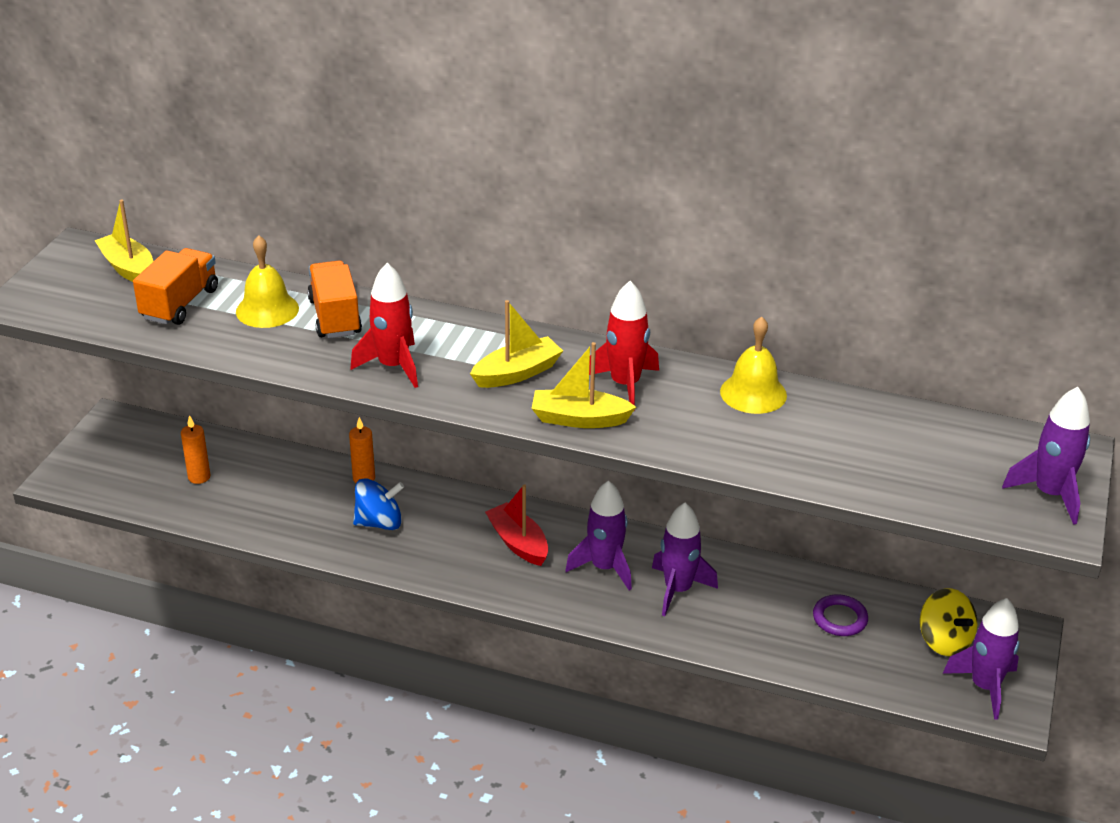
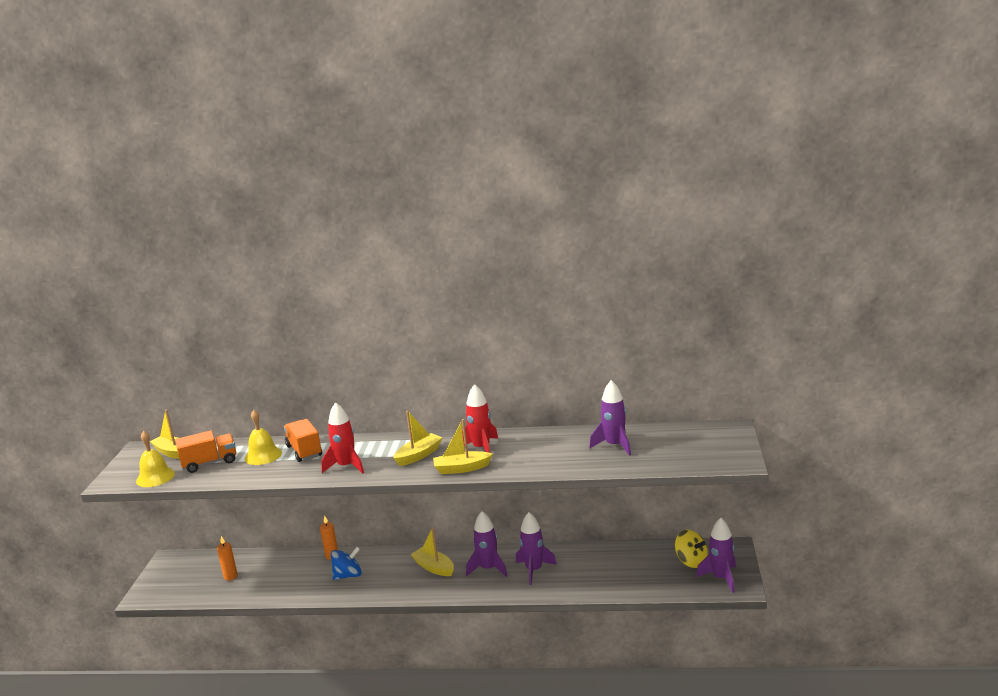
camera: 10 degrees left, 15 degrees down
orange truck [133,248,218,325] -> orange truck turned 60 degrees clockwise [175,430,236,473]
red boat [485,484,548,566] -> yellow boat [410,527,454,576]
yellow bell [720,316,787,414] -> yellow bell moved to [136,431,175,487]
purple ring [813,594,868,636] -> none
purple rocket [1002,387,1090,525] -> purple rocket moved to [589,380,631,456]

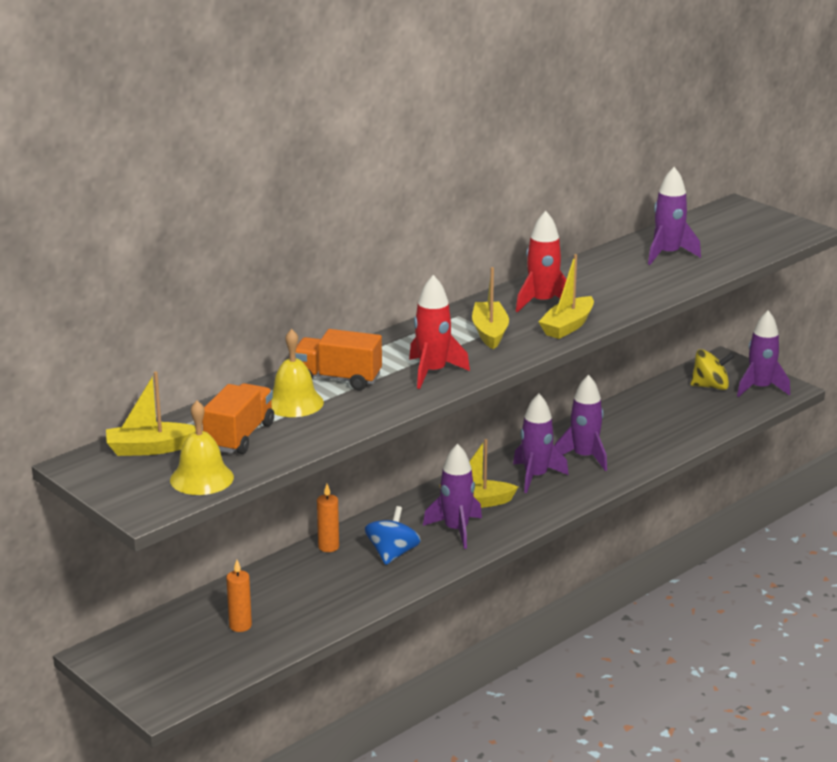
camera: 50 degrees left, 5 degrees up
none -> purple rocket [423,443,482,549]

